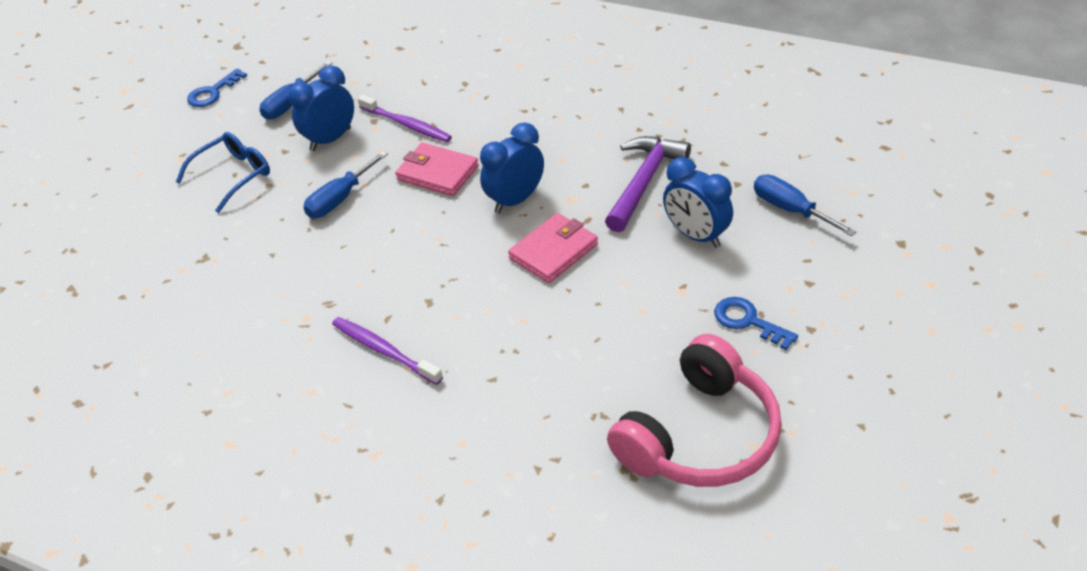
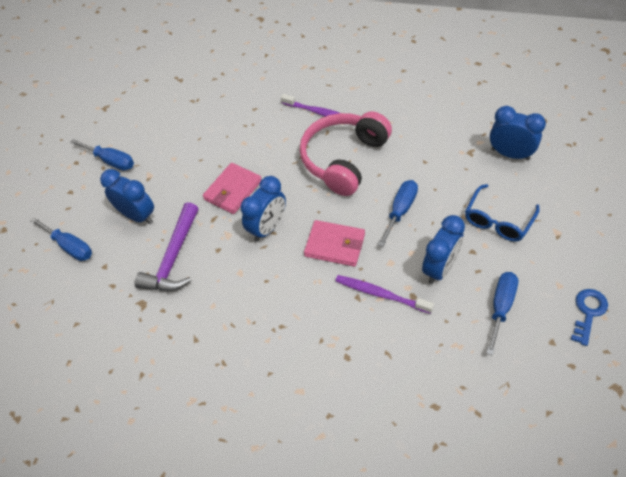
camera: 170 degrees right, 10 degrees up
pink headphones [607,334,782,487] -> pink headphones moved to [300,112,392,196]
blue key [714,297,798,350] -> blue screwdriver [70,139,134,171]
none -> blue clock [490,106,546,160]

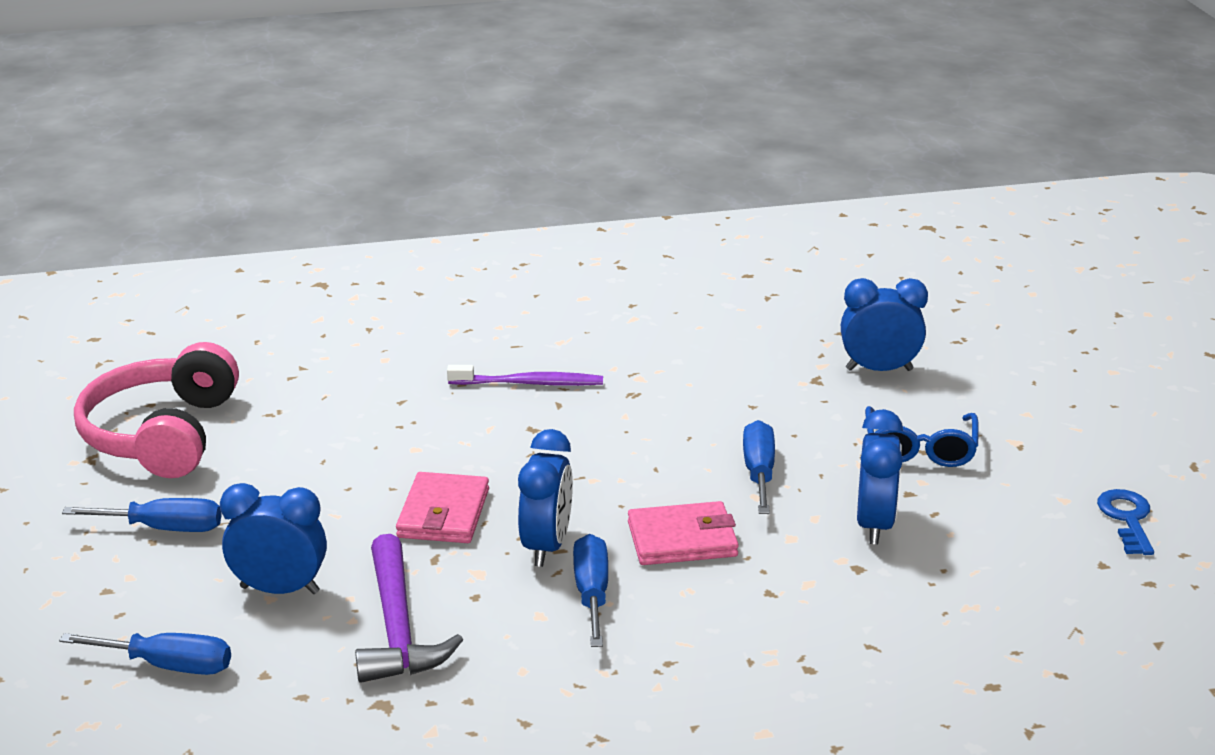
camera: 30 degrees left, 25 degrees down
pink headphones [300,112,392,196] -> pink headphones moved to [74,342,239,478]
purple toothbrush [335,275,434,314] -> none
blue screwdriver [486,272,518,356] -> blue screwdriver moved to [573,534,608,647]

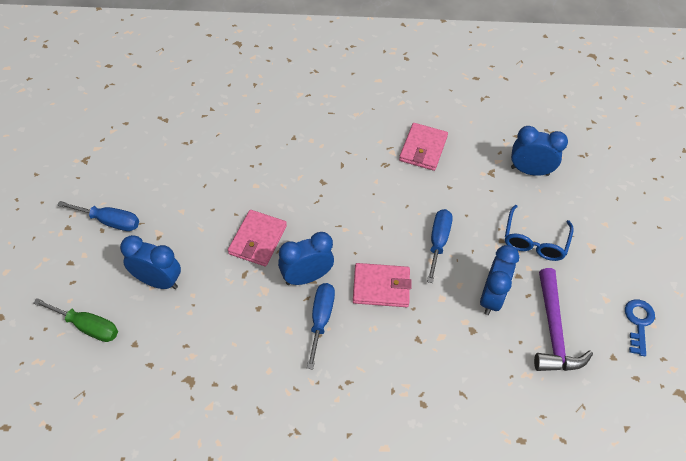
camera: 10 degrees right, 25 degrees up
blue screwdriver [59,633,231,675] -> green screwdriver [33,298,118,342]
pink headphones [74,342,239,478] -> none
purple hammer [355,534,463,683] -> purple hammer moved to [534,268,593,371]
purple toothbrush [447,365,603,386] -> none
blue clock [518,429,573,567] -> blue clock turned 135 degrees counterclockwise [278,232,334,285]
none -> pink wallet [399,123,448,171]

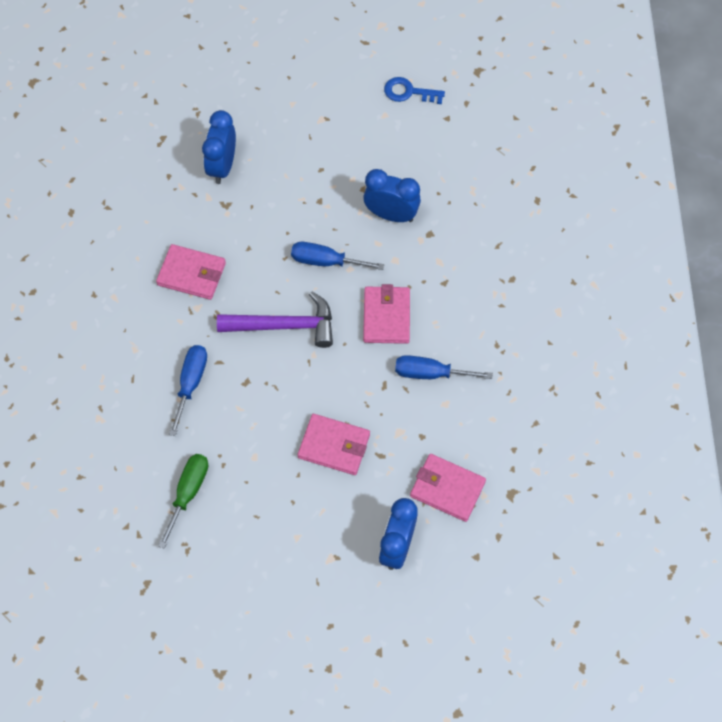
camera: 90 degrees left, 10 degrees up
green screwdriver [33,298,118,342] -> green screwdriver moved to [158,454,208,549]
blue screwdriver [57,201,139,231] -> blue screwdriver moved to [169,345,207,436]
blue clock [278,232,334,285] -> none
blue glasses [505,205,574,261] -> none
purple hammer [534,268,593,371] -> purple hammer moved to [217,292,333,348]
none -> pink wallet [410,454,486,522]

